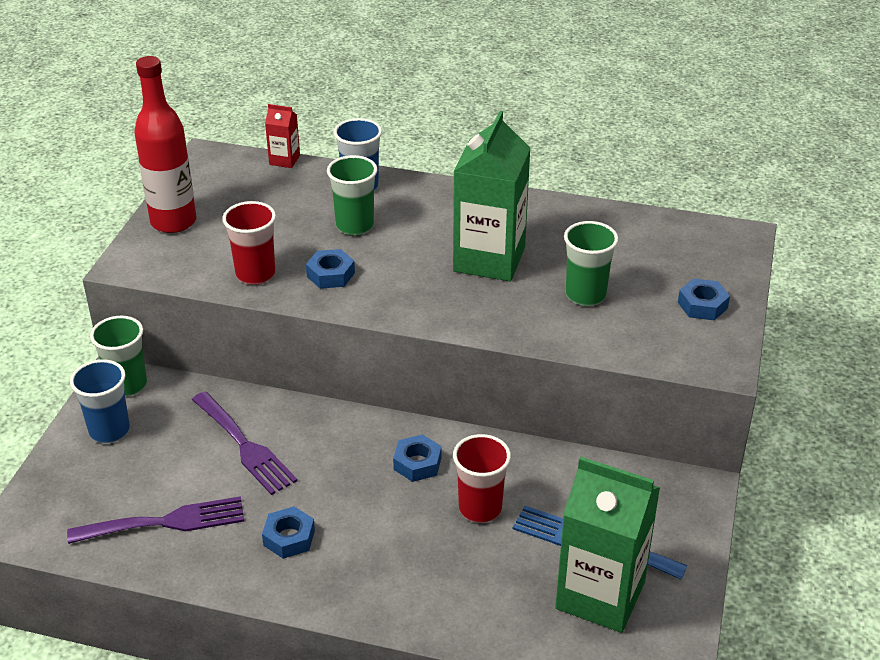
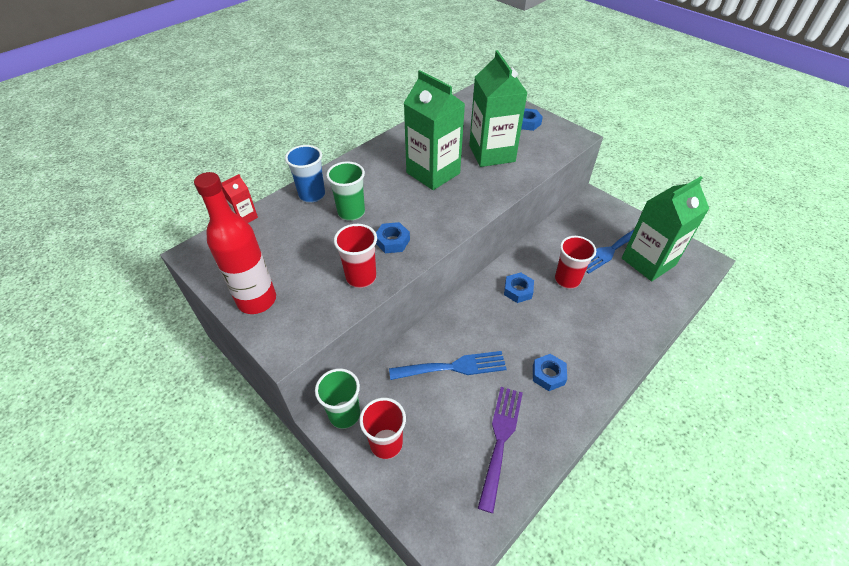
camera: 60 degrees left, 10 degrees up
blue cup [70,359,130,443] -> red cup [359,398,406,459]
purple fork [192,392,298,495] -> blue fork [389,351,507,380]
green cup [564,221,619,306] -> green carton [469,50,528,167]

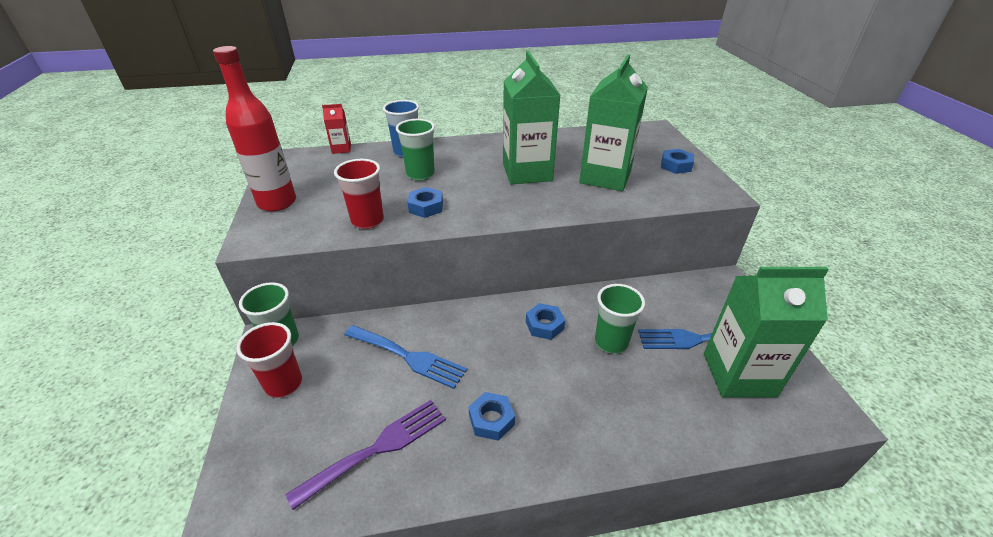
camera: 35 degrees right, 10 degrees down
red cup [555,236,596,289] -> green cup [595,284,645,354]

